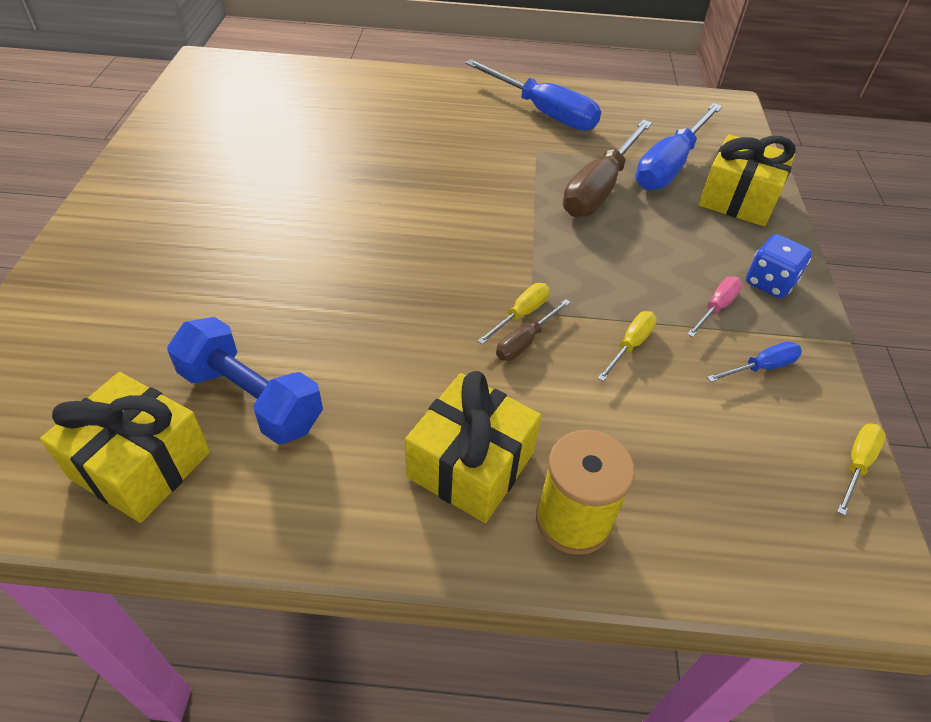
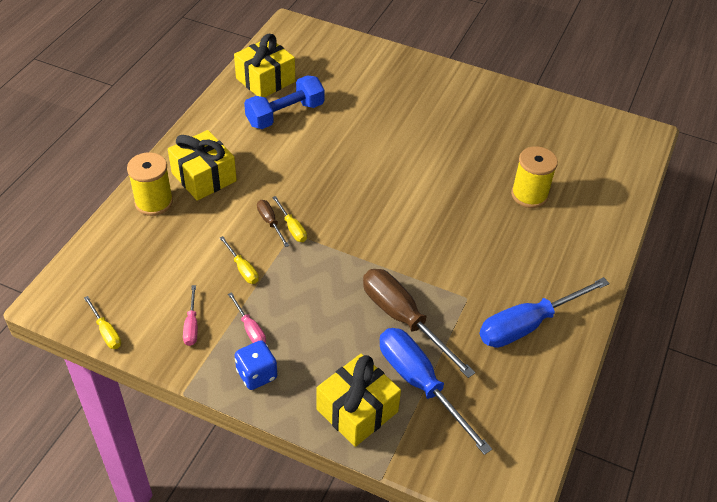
camera: 110 degrees right, 0 degrees up
blue screwdriver [707,342,802,382] -> pink screwdriver [183,285,198,346]
none -> yellow spool [511,146,558,208]

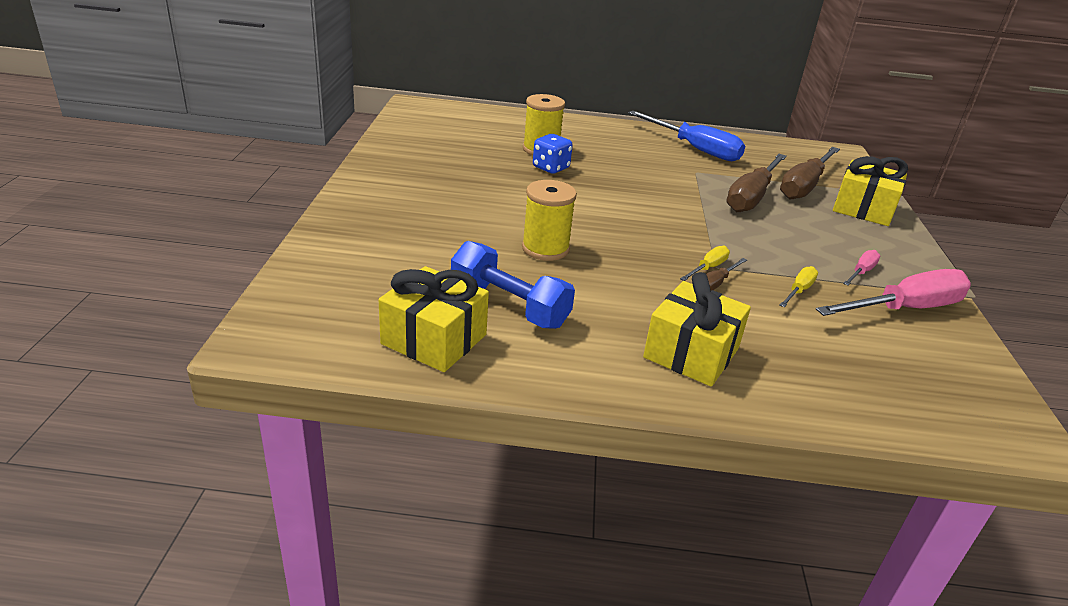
camera: 110 degrees left, 15 degrees down
yellow screwdriver [84,296,121,349] -> none
yellow spool [127,152,173,216] -> yellow spool moved to [522,180,577,261]
pink screwdriver [183,285,198,346] -> pink screwdriver [816,269,971,316], size x2.13
blue dice [235,340,277,390] -> blue dice moved to [533,134,573,174]
blue screwdriver [380,328,492,455] -> brown screwdriver [780,147,840,199]

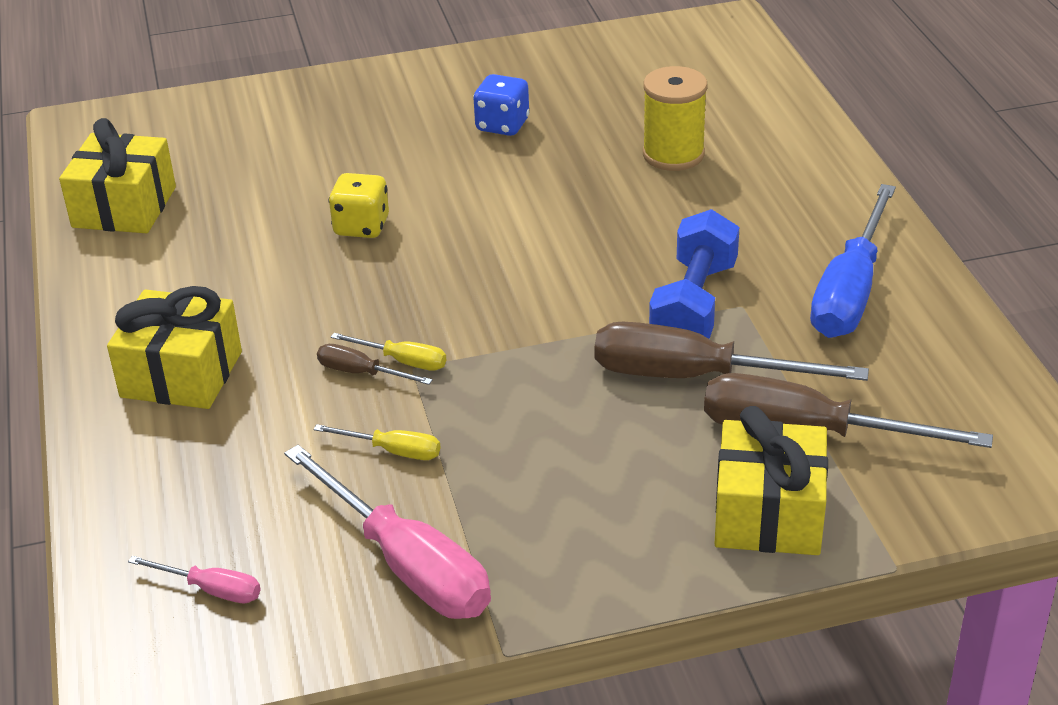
camera: 75 degrees right, 5 degrees up
blue dumbbell [451,241,575,329] -> blue dumbbell moved to [649,209,739,339]
yellow spool [522,180,577,261] -> yellow dice [329,173,389,238]
blue dice [533,134,573,174] -> blue dice moved to [473,74,530,136]
pink screwdriver [843,250,881,285] -> pink screwdriver moved to [128,556,261,603]

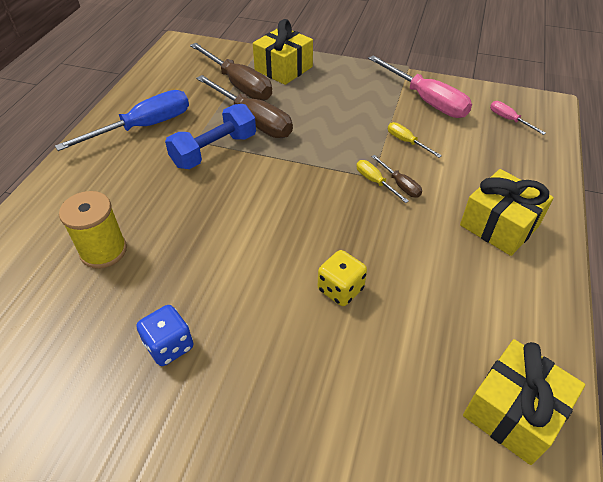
camera: 150 degrees left, 10 degrees up
pink screwdriver [284,445,491,619] -> pink screwdriver turned 150 degrees clockwise [368,55,472,118]

